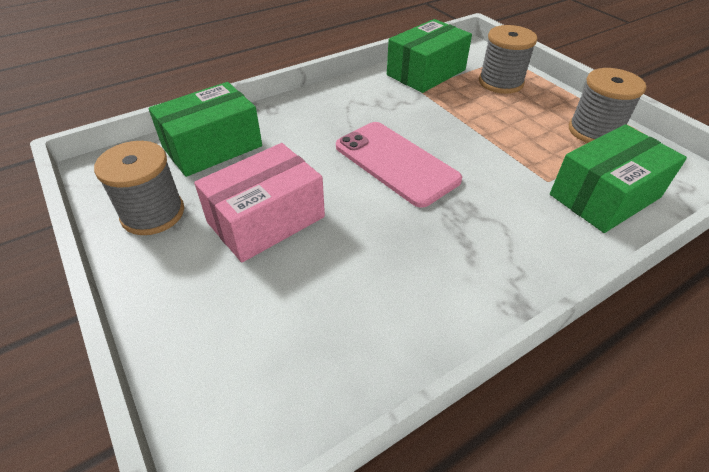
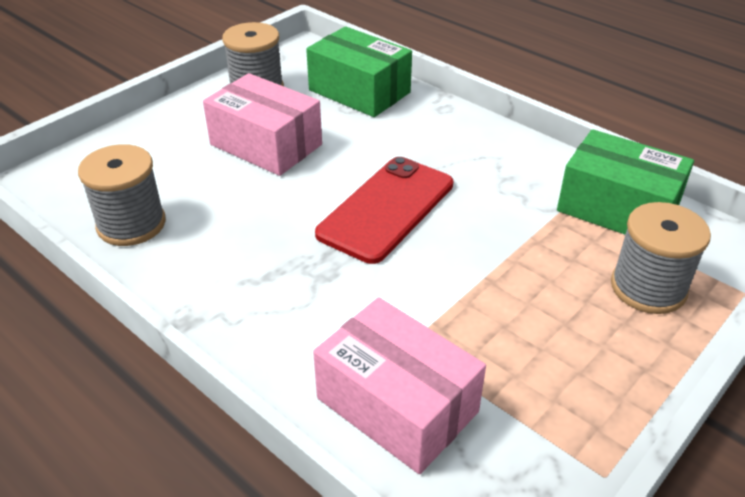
camera: 75 degrees right, 5 degrees down
pink phone [336,122,462,208] -> red phone [315,157,453,264]
green box [550,124,687,233] -> pink box [313,298,486,474]
grey spool [569,68,646,143] -> grey spool moved to [78,144,166,246]

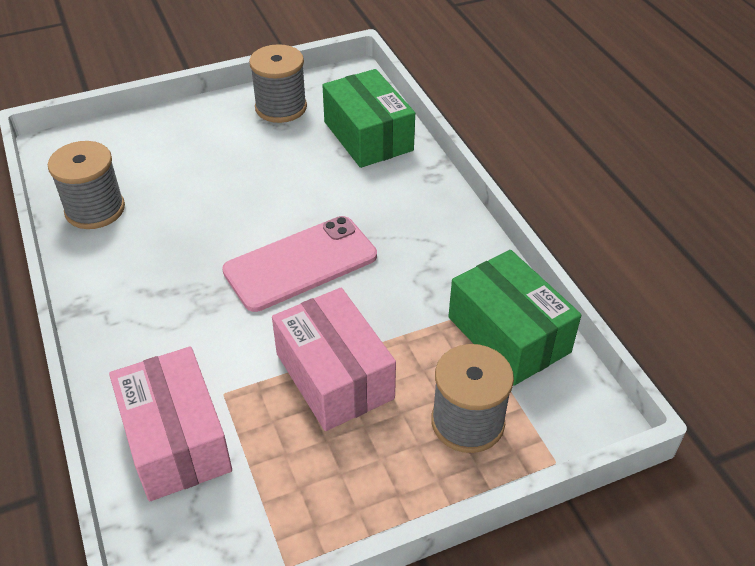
camera: 25 degrees right, 5 degrees up
pink box [203,73,322,176] -> pink box moved to [272,288,396,431]
red phone [315,157,453,264] -> pink phone [222,216,377,312]

